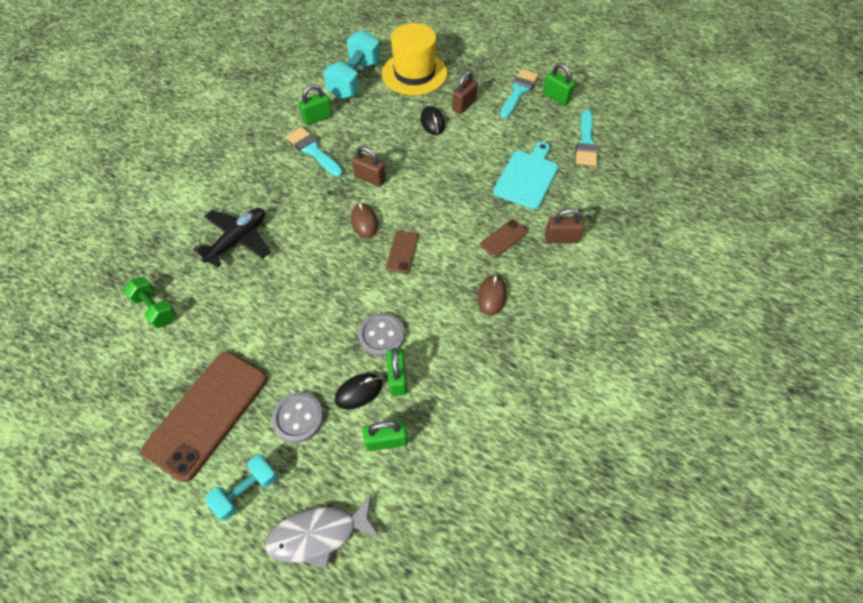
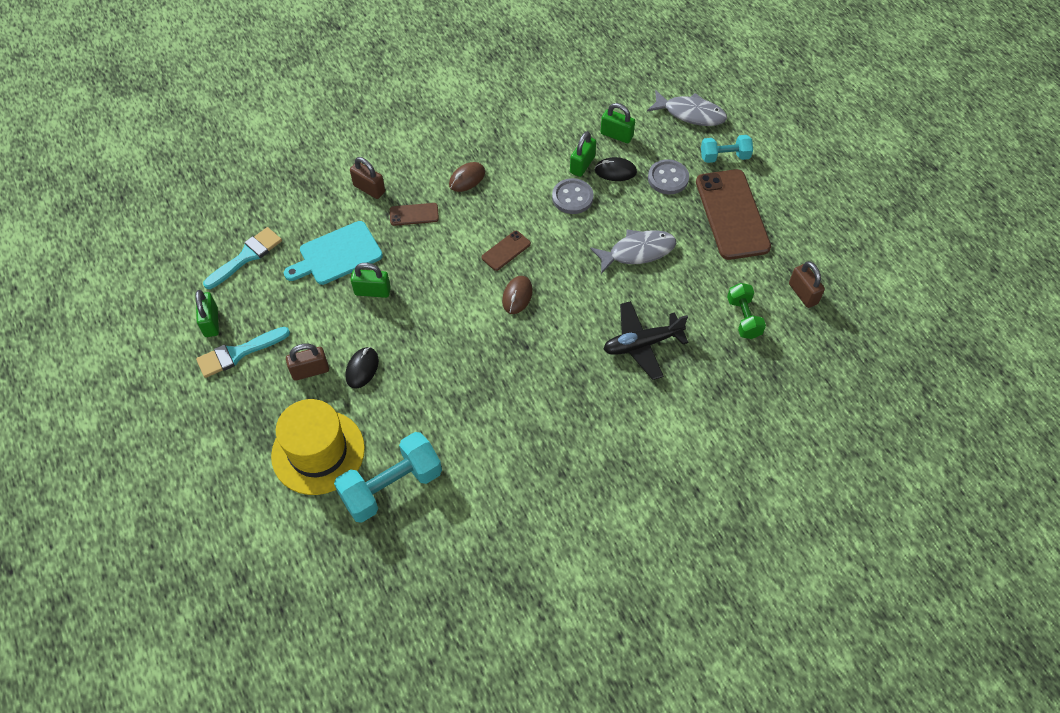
camera: 145 degrees left, 0 degrees up
brown phone [141,352,267,482] -> brown phone turned 75 degrees counterclockwise [696,169,771,260]
turquoise brush [286,127,343,177] -> none
green padlock [298,84,332,125] -> green padlock moved to [351,263,391,298]
brown padlock [352,146,386,187] -> brown padlock moved to [789,261,825,308]
none -> grey fish [590,229,676,274]

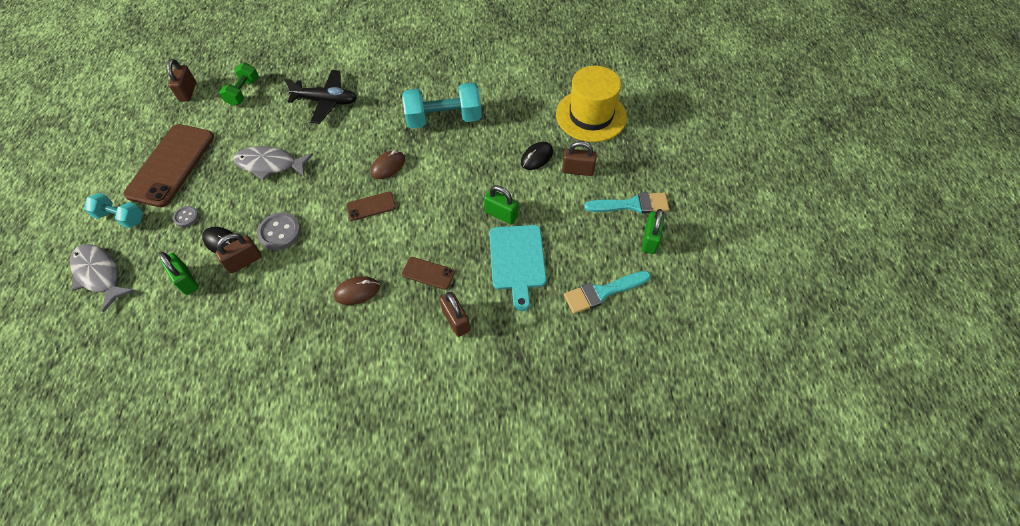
camera: 155 degrees left, 0 degrees up
turquoise cutting board [284,221,383,285] -> turquoise cutting board turned 90 degrees clockwise [489,225,546,311]
turquoise dumbbell [334,432,442,523] -> turquoise dumbbell moved to [402,83,482,128]
green padlock [570,131,596,177] -> brown padlock [215,233,262,274]
grey button [648,159,689,194] -> grey button [173,206,199,227], size x0.58

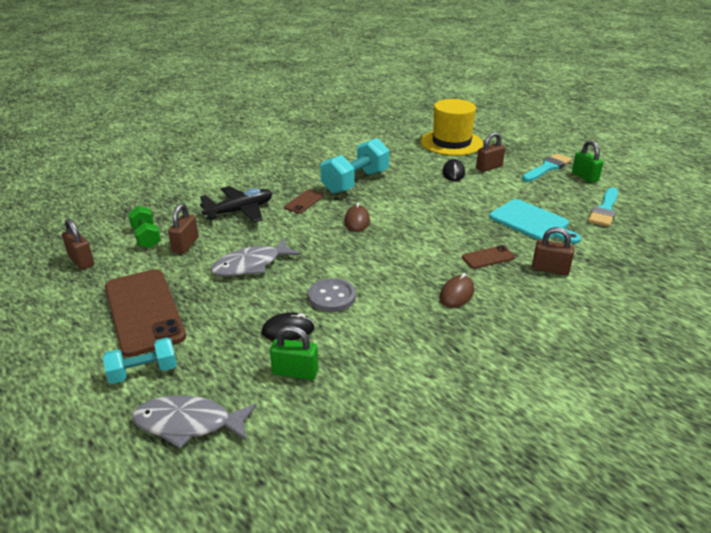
camera: 40 degrees left, 25 degrees down
grey button [173,206,199,227] -> none
brown padlock [215,233,262,274] -> brown padlock moved to [168,204,199,254]
brown phone [346,192,396,221] -> brown phone moved to [284,189,324,213]
green padlock [484,185,518,224] -> none

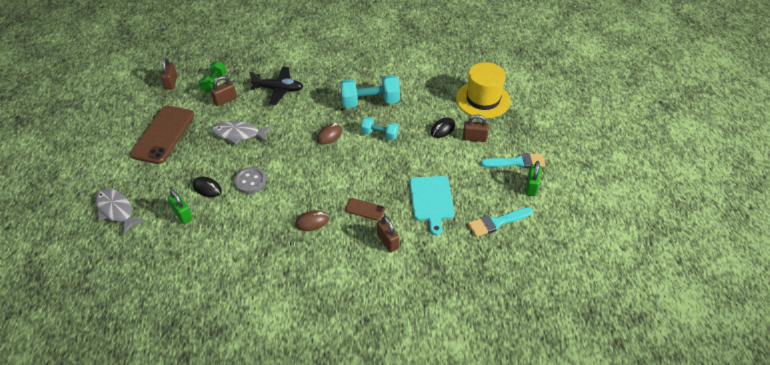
camera: 40 degrees right, 15 degrees up
turquoise dumbbell [103,337,177,384] -> turquoise dumbbell moved to [361,117,399,141]
brown phone [284,189,324,213] -> none

